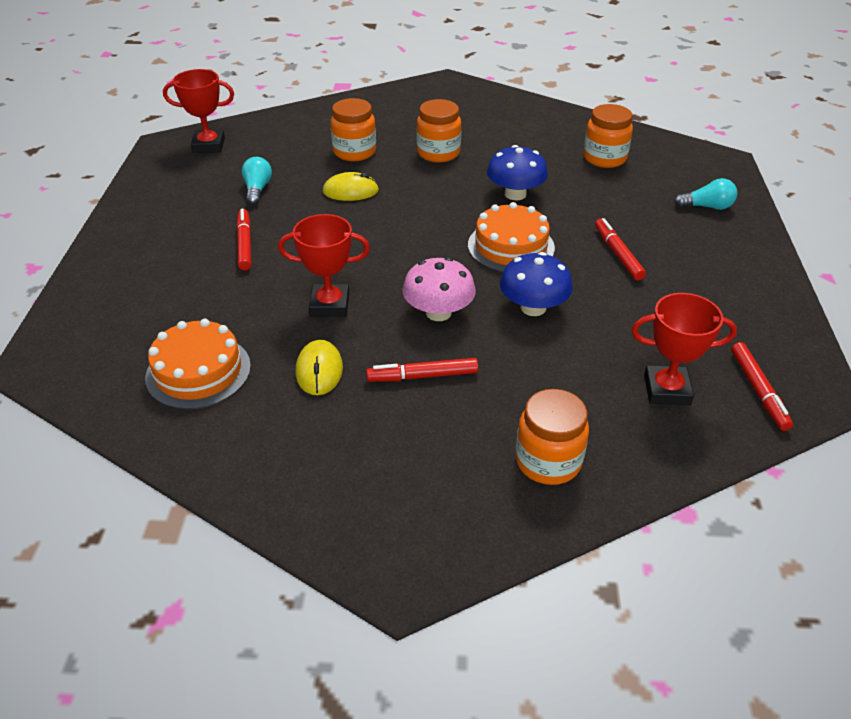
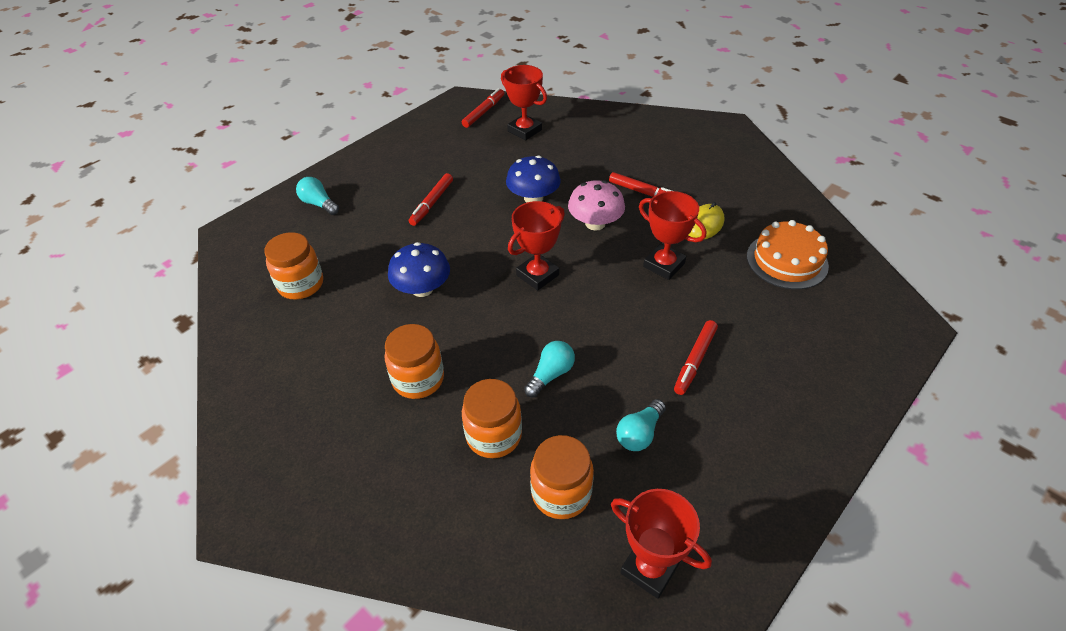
camera: 140 degrees left, 5 degrees up
yellow mouse [323,172,379,201] -> turquoise light bulb [524,341,575,397]
orange cake [468,202,555,272] -> none
orange jar [515,389,589,485] -> orange jar moved to [530,435,594,519]
none -> red trophy [508,201,565,290]

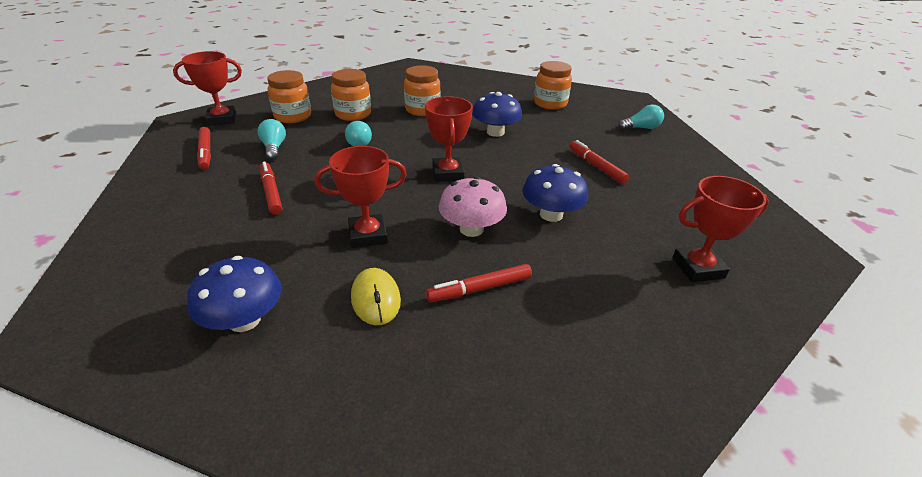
camera: 125 degrees right, 10 degrees down
red marker [462,88,504,128] -> red marker moved to [197,127,211,170]
orange cake [747,220,829,289] -> blue mushroom [187,256,282,332]

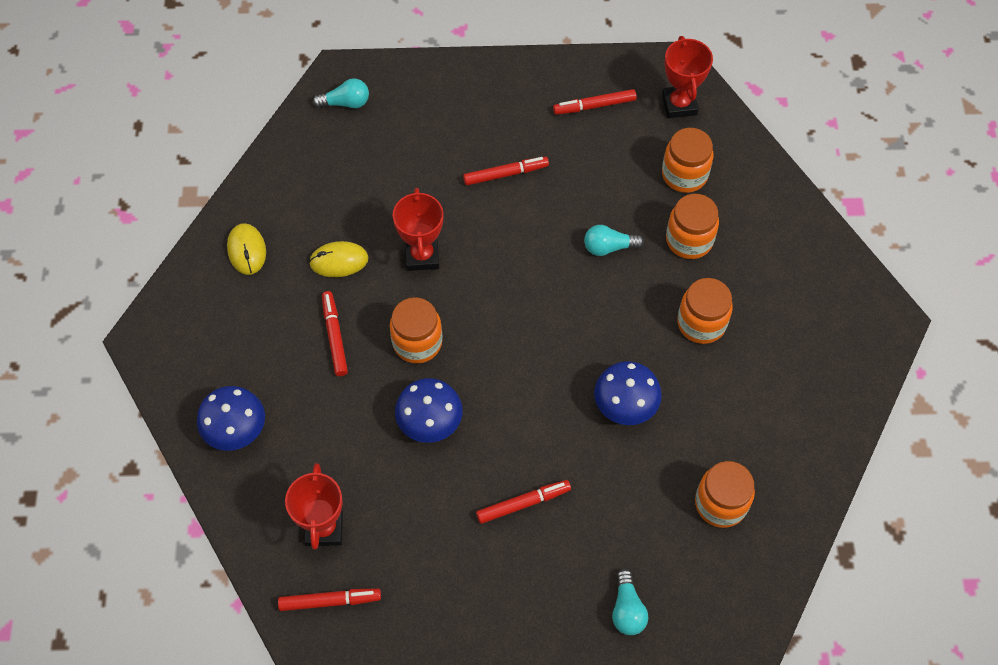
camera: 100 degrees right, 25 degrees up
blue mushroom [187,256,282,332] -> blue mushroom moved to [197,386,265,451]
turquoise light bulb [258,119,286,160] -> turquoise light bulb moved to [313,78,369,108]
red trophy [425,96,473,182] -> none
pink mushroom [439,176,507,237] -> orange jar [390,297,442,364]
none -> yellow mouse [227,223,266,275]
none -> red marker [278,588,381,611]

